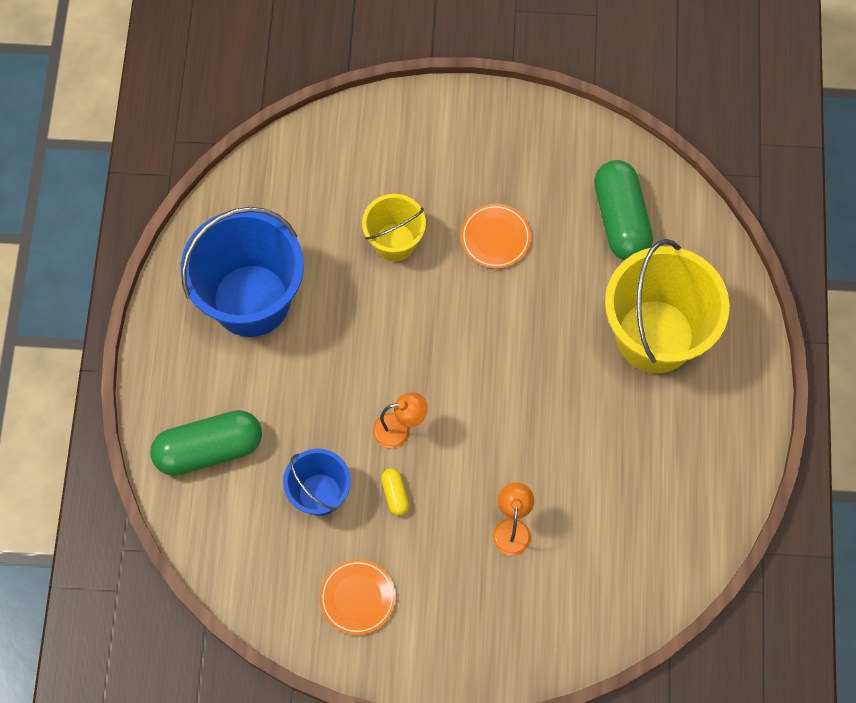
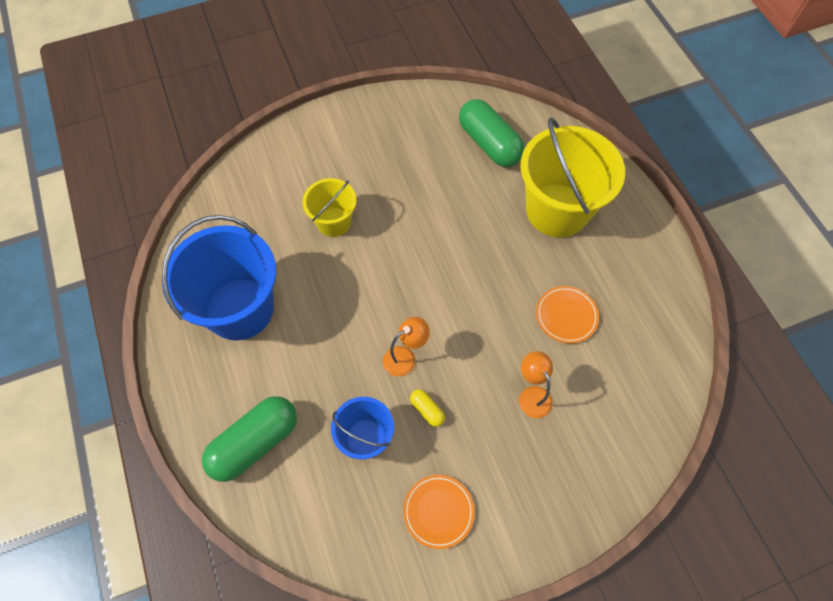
camera: 25 degrees left, 5 degrees down
orange plate [460,203,531,269] -> orange plate moved to [536,286,599,343]

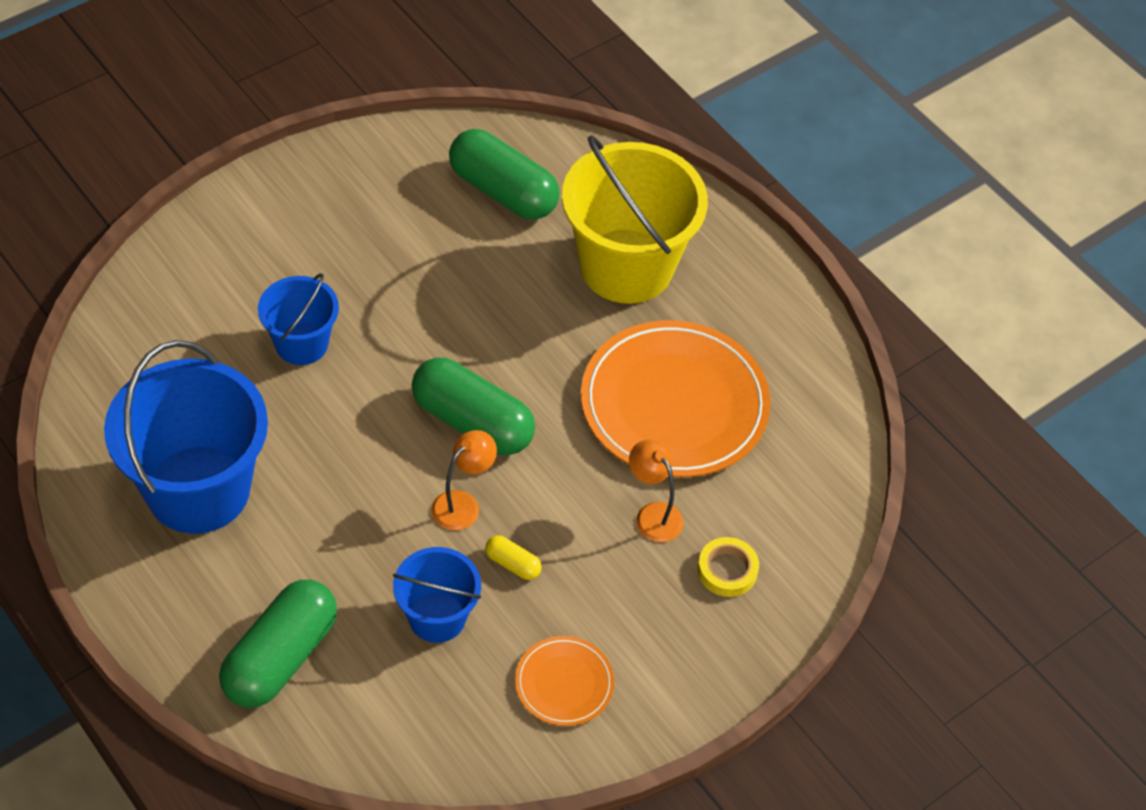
camera: 20 degrees left, 10 degrees down
yellow bucket [303,178,357,237] -> blue bucket [258,273,339,365]
orange plate [536,286,599,343] -> orange plate [581,320,771,477], size x2.10
none -> green capsule [412,358,535,455]
none -> yellow tape [698,537,759,597]

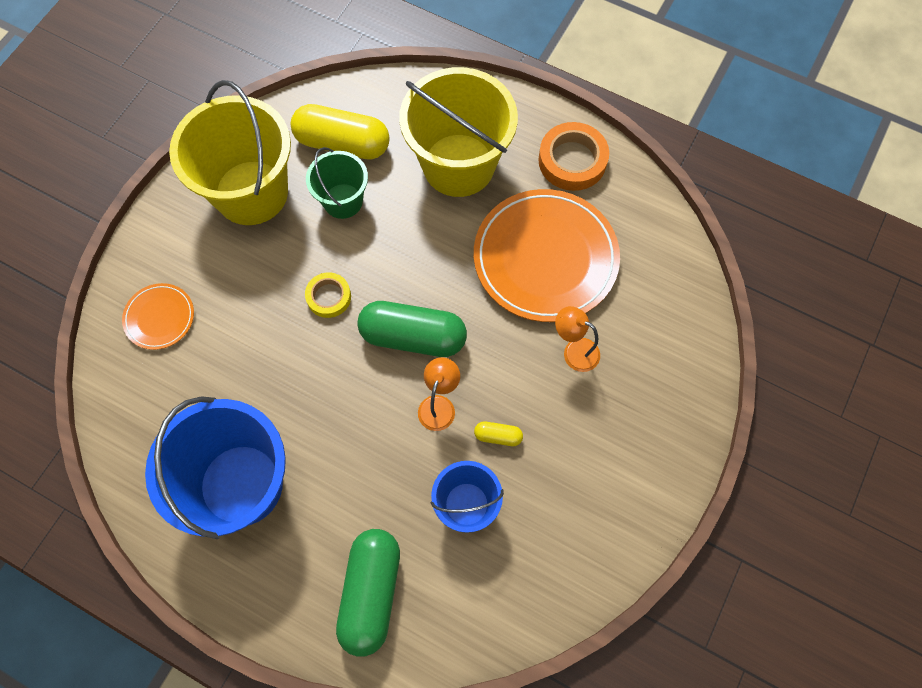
camera: 20 degrees left, 15 degrees up
blue bucket [258,273,339,365] -> none
green capsule [449,129,560,220] -> yellow capsule [291,104,390,160]
orange plate [515,636,614,726] -> orange plate moved to [122,283,194,350]
yellow tape [698,537,759,597] -> yellow tape moved to [305,272,351,318]
none -> yellow bucket [169,80,291,225]
none -> green bucket [306,147,368,219]
none -> orange tape [538,122,609,191]

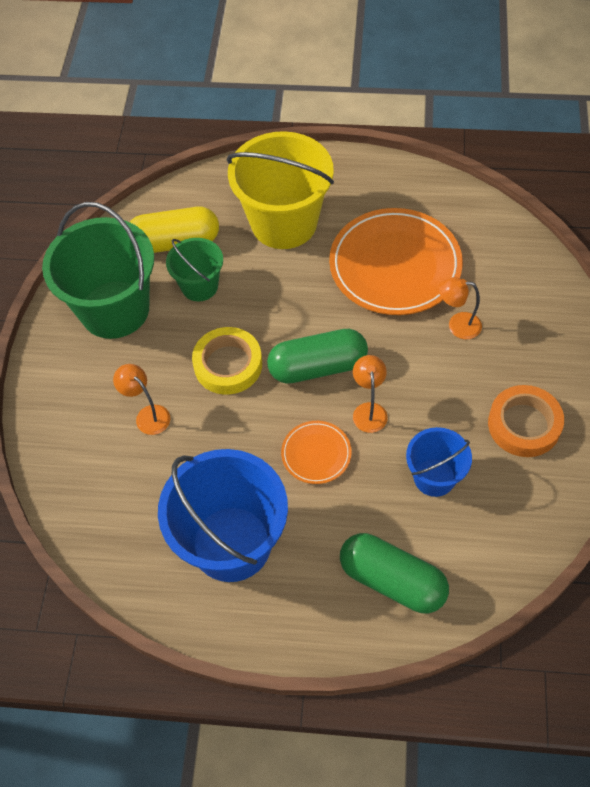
camera: 20 degrees left, 10 degrees down
orange plate [122,283,194,350] -> orange plate moved to [281,421,352,484]
yellow bucket [169,80,291,225] -> green bucket [42,202,154,339]
yellow tape [305,272,351,318] -> yellow tape [192,327,262,395], size x1.63
green capsule [336,529,400,657] -> green capsule turned 45 degrees counterclockwise [340,533,449,613]
yellow capsule [474,421,523,446] -> none
orange tape [538,122,609,191] -> orange tape moved to [488,385,564,457]
none -> orange lamp [113,364,170,435]

